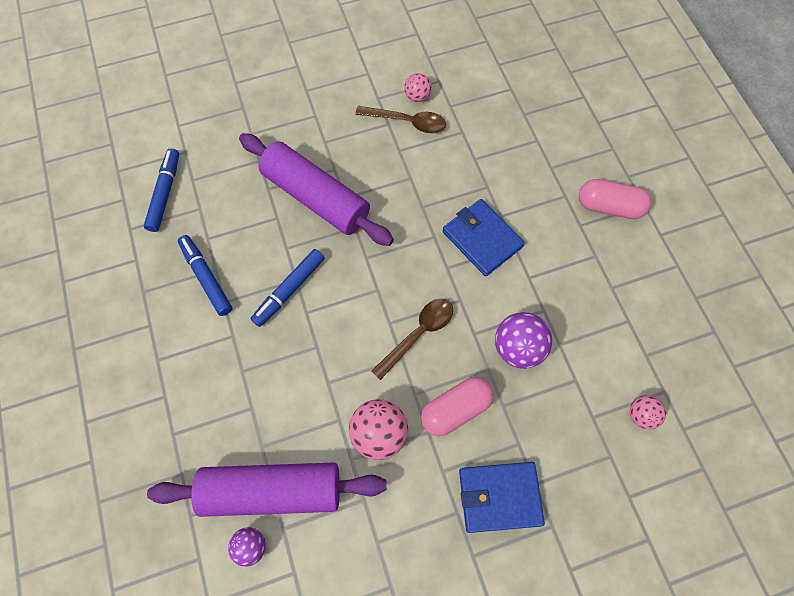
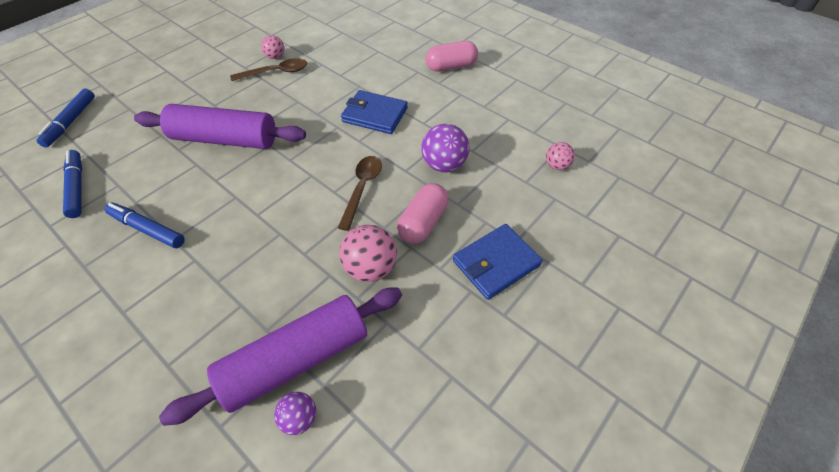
camera: 30 degrees left, 15 degrees down
blue marker [251,249,325,327] -> blue marker moved to [36,88,95,147]

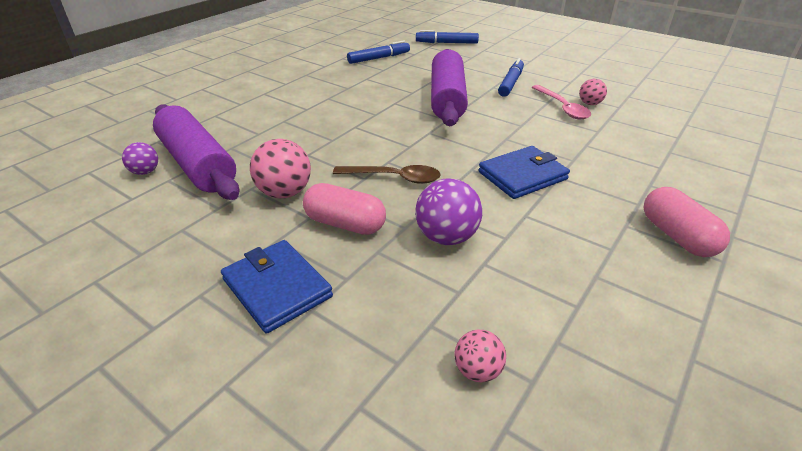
camera: 85 degrees right, 15 degrees down
blue marker [104,203,185,248] -> blue marker moved to [498,58,524,97]
brown spoon [230,58,307,81] -> pink spoon [532,85,591,120]
blue wallet [341,90,408,134] -> blue wallet turned 45 degrees clockwise [478,146,570,199]

